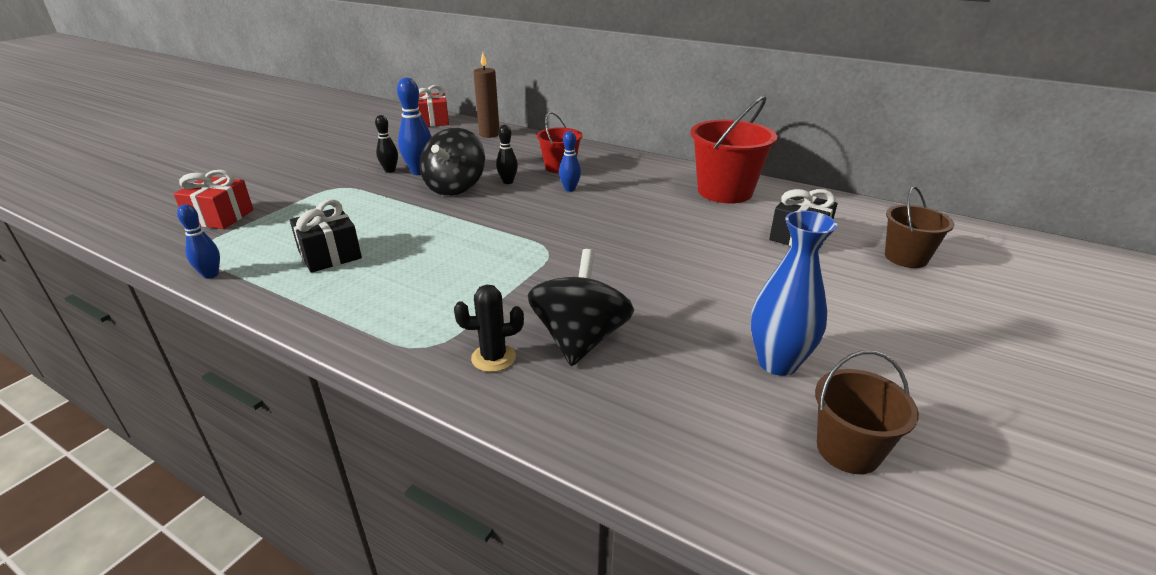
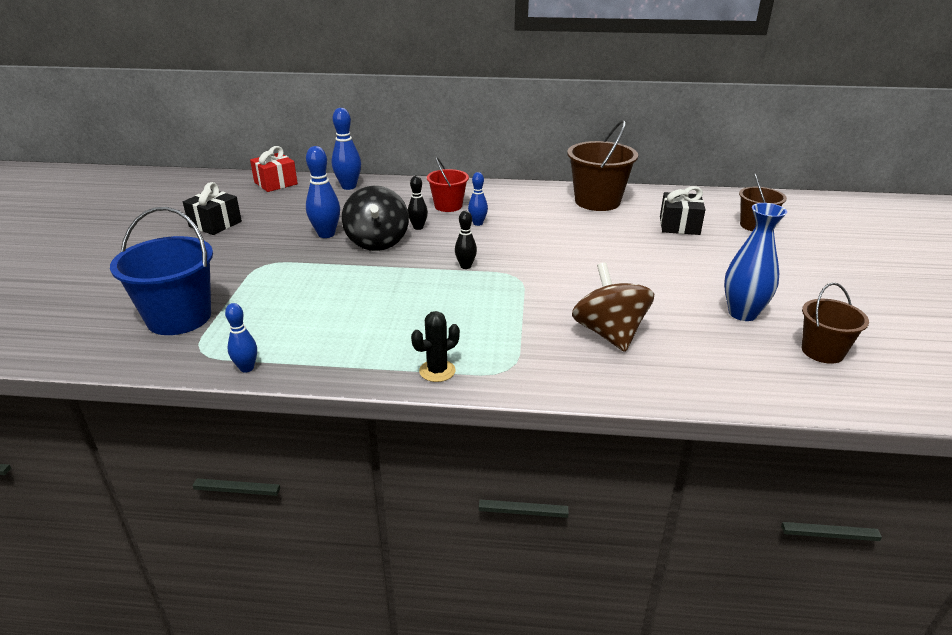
camera: 25 degrees left, 0 degrees up
red gift [174,170,254,229] -> blue bucket [110,207,213,335]
black gift [290,199,362,273] -> black gift moved to [183,182,242,235]
black bowling pin [375,115,398,173] -> black bowling pin moved to [455,211,477,269]
black cactus [454,285,524,372] -> black cactus moved to [411,311,460,382]
brown candle [473,52,499,138] -> blue bowling pin [332,108,361,190]
black spinning top [528,249,634,366] -> brown spinning top [572,262,654,352]
red bucket [690,96,777,204] -> brown bucket [567,120,638,211]

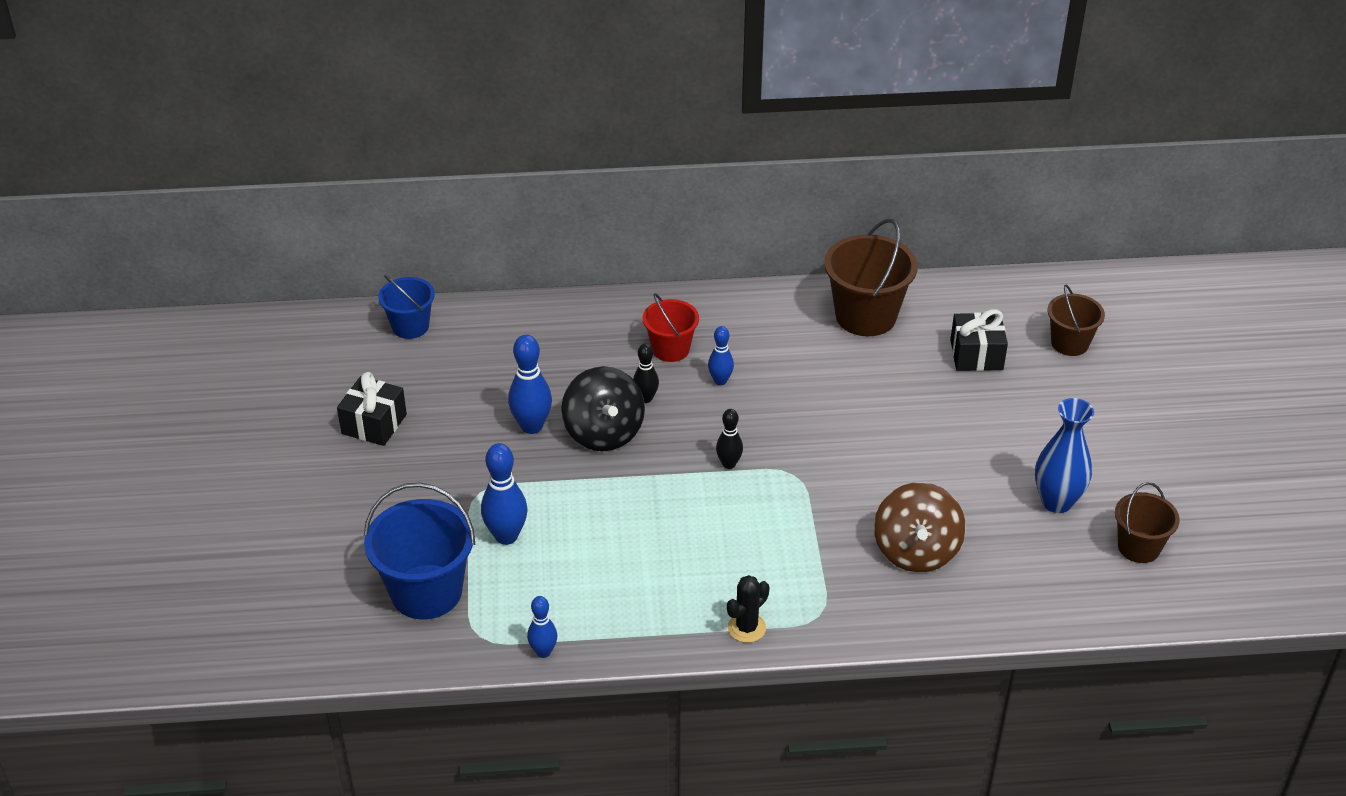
camera: 10 degrees left, 10 degrees up
red gift [250,146,298,192] -> blue bucket [378,275,435,339]
blue bowling pin [332,108,361,190] -> blue bowling pin moved to [481,443,527,545]
brown spinning top [572,262,654,352] -> brown spinning top turned 150 degrees counterclockwise [874,482,966,572]

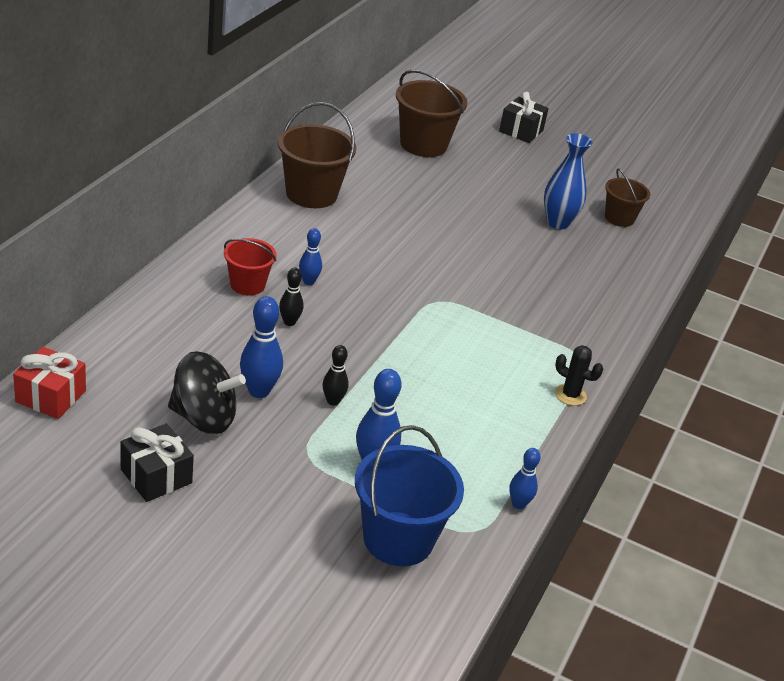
camera: 65 degrees left, 5 degrees down
blue bucket [378,275,435,339] -> red gift [13,347,86,419]
black spinning top [561,366,645,451] -> black spinning top moved to [168,351,246,434]
black bowling pin [716,409,743,469] -> black bowling pin moved to [322,345,349,406]
black cactus [727,575,769,643] -> black cactus turned 45 degrees counterclockwise [555,345,603,406]
brown spinning top [874,482,966,572] -> none
black gift [950,309,1008,371] -> black gift moved to [499,92,549,143]
brown bucket [1048,284,1105,356] -> brown bucket [396,70,467,157], size x1.66

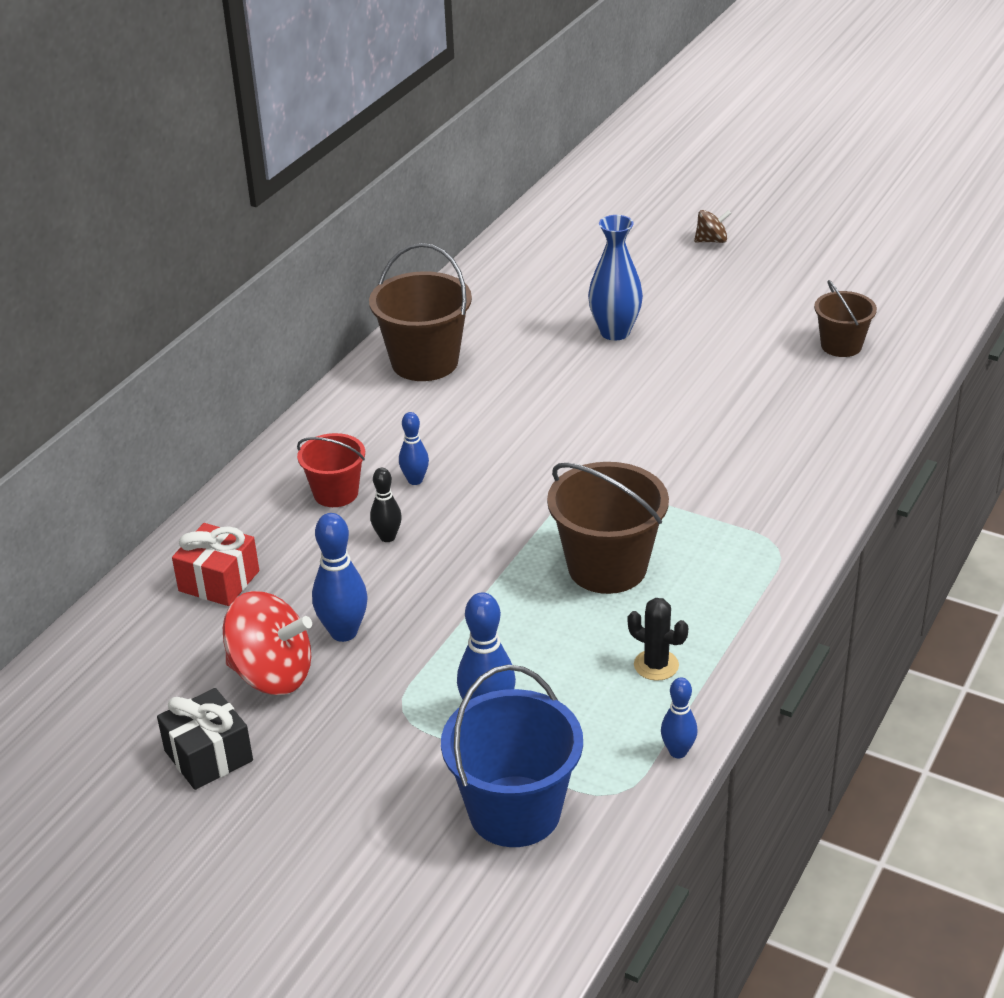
camera: 10 degrees right, 0 degrees up
red gift [13,347,86,419] -> red gift moved to [172,523,259,606]
black spinning top [168,351,246,434] -> red spinning top [223,591,312,695]
black bowling pin [322,345,349,406] -> none
brown bucket [396,70,467,157] -> brown bucket moved to [547,462,669,594]
black gift [499,92,549,143] -> brown spinning top [694,210,731,243]
blue vase [544,133,593,229] -> blue vase moved to [588,215,643,340]
black cactus [555,345,603,406] -> black cactus moved to [628,598,688,681]

